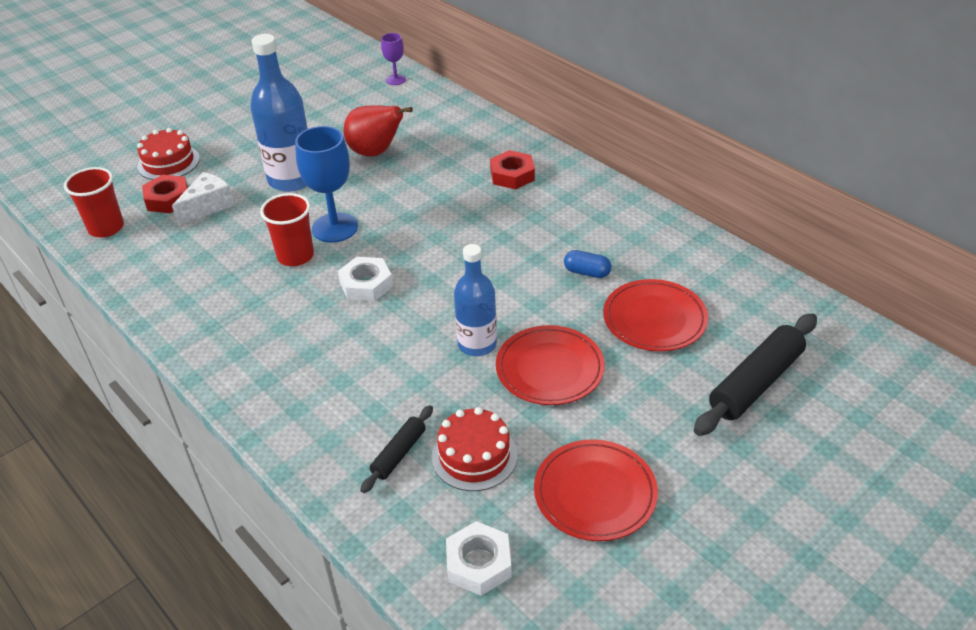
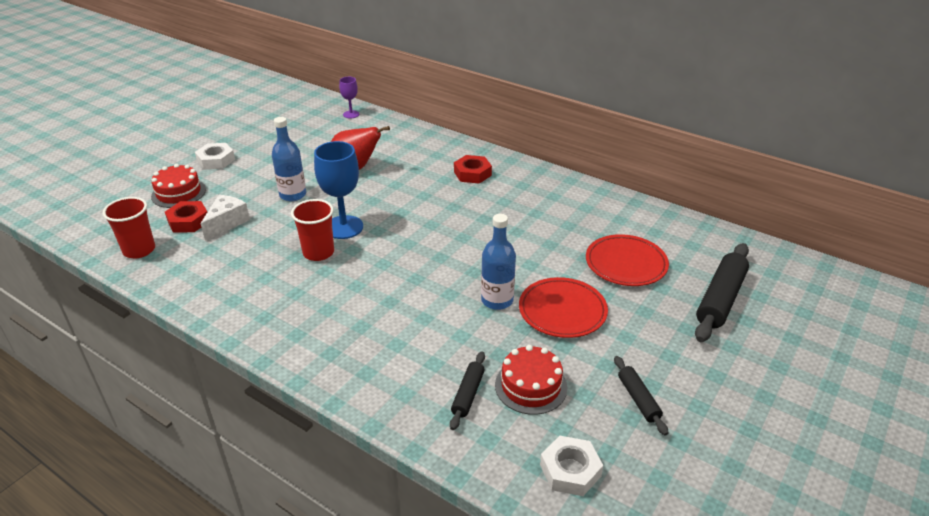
camera: 15 degrees left, 5 degrees down
blue bottle [250,34,308,192] -> blue bottle [272,117,306,201], size x0.66
white nut [338,257,393,301] -> white nut moved to [195,143,235,170]
red plate [534,439,658,541] -> black rolling pin [614,356,668,436]
blue capsule [564,250,612,278] -> none

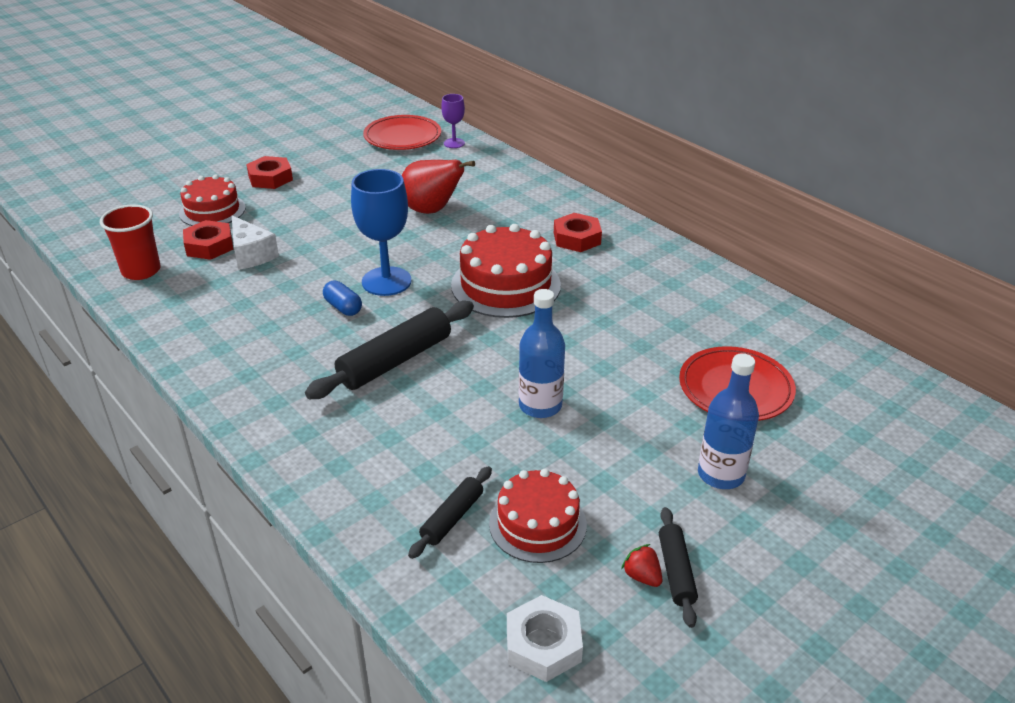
camera: 15 degrees right, 0 degrees up
white nut [195,143,235,170] -> red nut [246,156,293,189]
white cheese [201,195,250,241] -> white cheese turned 105 degrees clockwise [232,216,279,270]
blue bottle [272,117,306,201] -> blue bottle moved to [698,353,759,489]
red cup [291,199,334,261] -> blue capsule [323,281,362,316]
red plate [519,277,608,338] -> red plate moved to [363,115,441,150]
black rolling pin [695,243,749,342] -> black rolling pin moved to [305,301,474,399]
none -> red cake [451,224,561,318]
none -> red strawberry [621,544,663,587]

